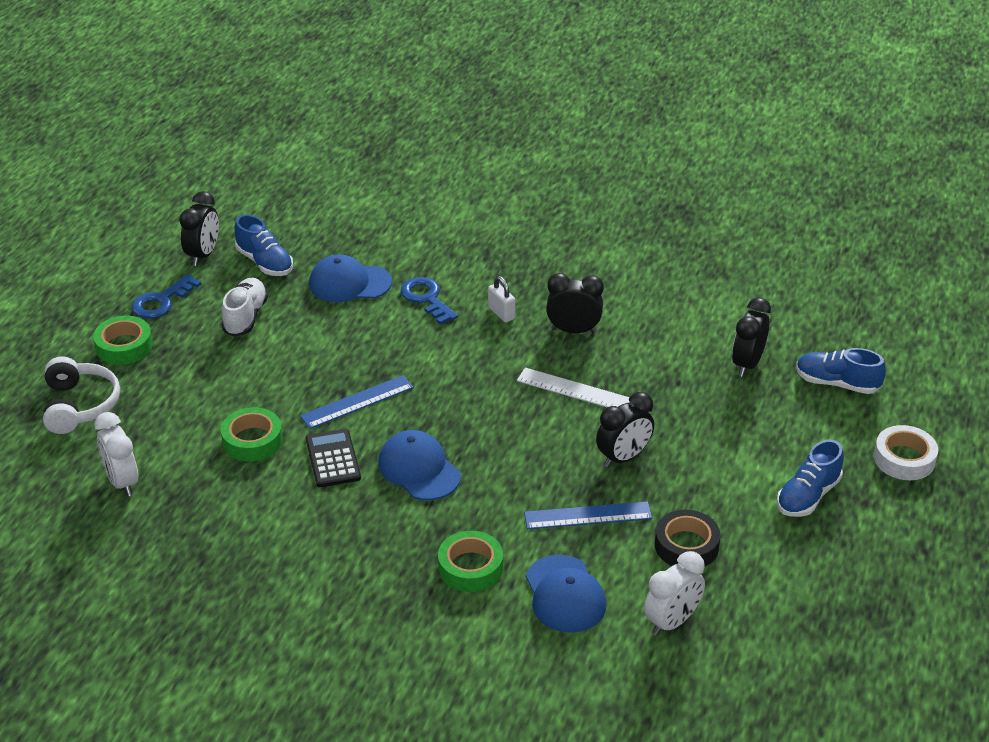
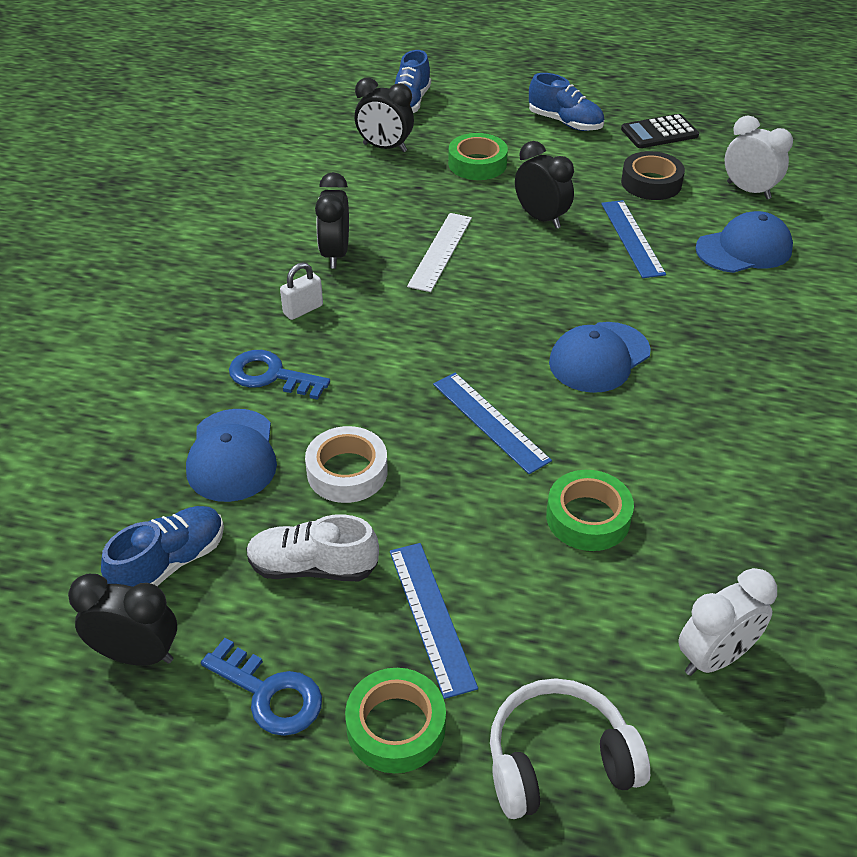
camera: 95 degrees left, 5 degrees up
black calculator [306,429,361,487] -> black calculator moved to [621,114,699,148]
blue key [401,277,458,325] -> blue key turned 60 degrees clockwise [229,350,330,400]
green tape [438,531,503,592] -> green tape moved to [448,133,508,180]
white tape [874,425,938,480] -> white tape moved to [305,426,388,503]
none -> blue ruler [390,543,478,699]

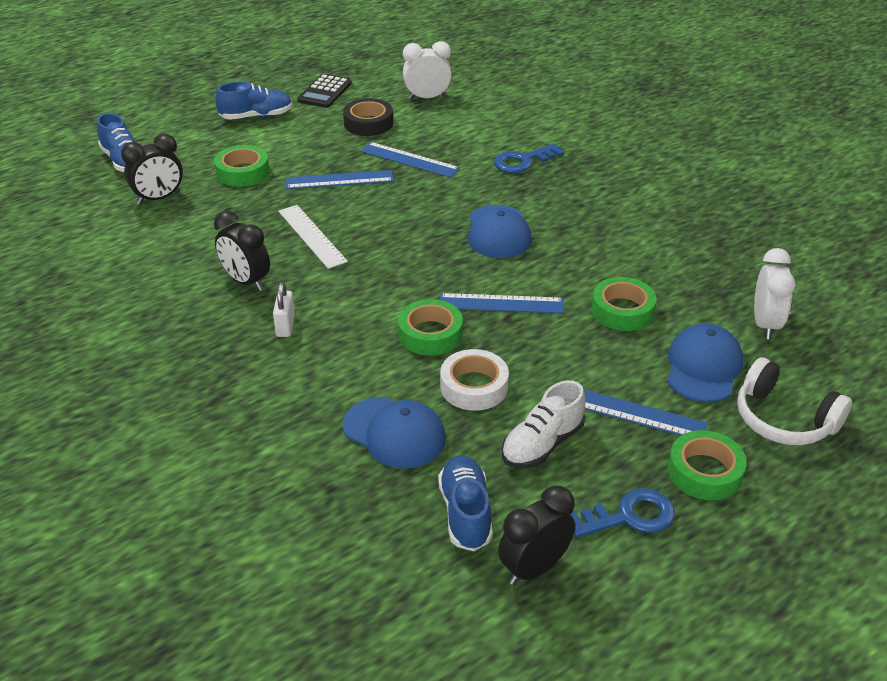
camera: 50 degrees left, 5 degrees down
blue key [229,350,330,400] -> blue key moved to [494,144,564,173]
white headphones [490,678,650,819] -> white headphones turned 75 degrees counterclockwise [737,357,852,445]
black clock [515,141,574,229] -> blue ruler [286,170,394,189]
blue cap [695,211,793,273] -> blue cap moved to [667,324,743,402]
none -> green tape [398,299,463,356]

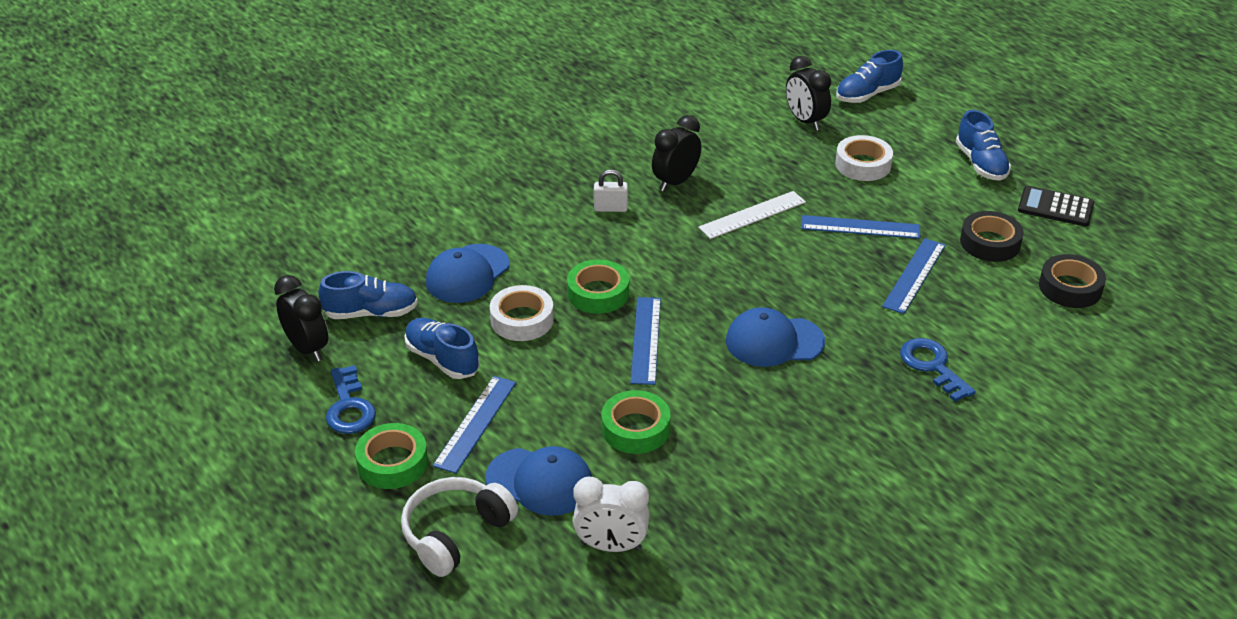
camera: 90 degrees right, 0 degrees up
green tape [214,145,270,187] -> white tape [835,135,893,181]
blue ruler [286,170,394,189] -> blue ruler turned 75 degrees counterclockwise [801,215,920,239]
white clock [403,41,452,100] -> black tape [1039,254,1106,308]
white shoe [502,380,586,469] -> blue shoe [404,318,480,379]

